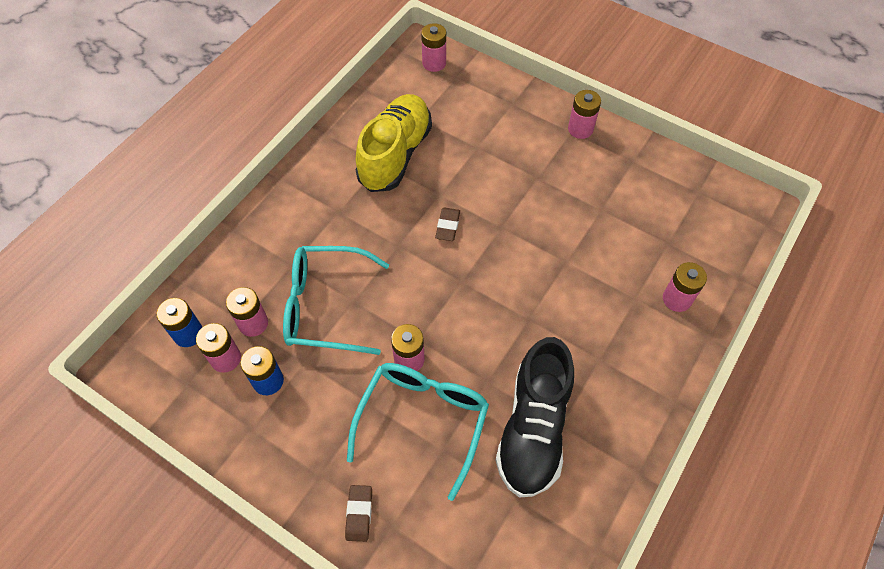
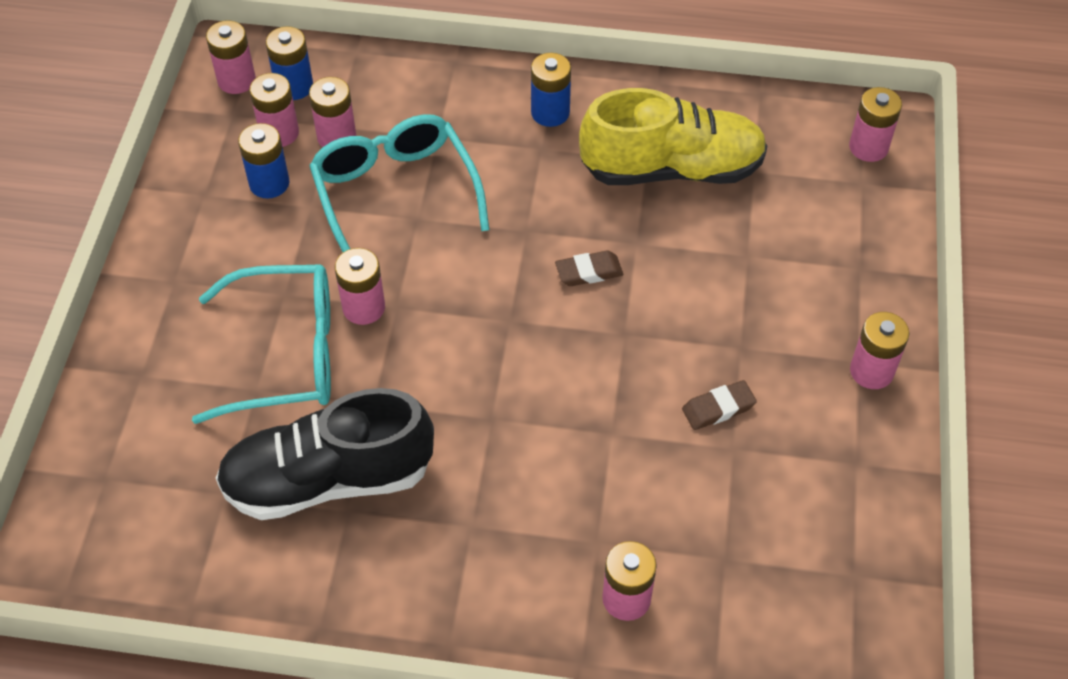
camera: 65 degrees right, 5 degrees down
brown eraser [345,485,372,542] -> brown eraser moved to [682,380,757,430]
none -> pink battery [206,20,256,94]
none -> blue battery [531,53,571,127]

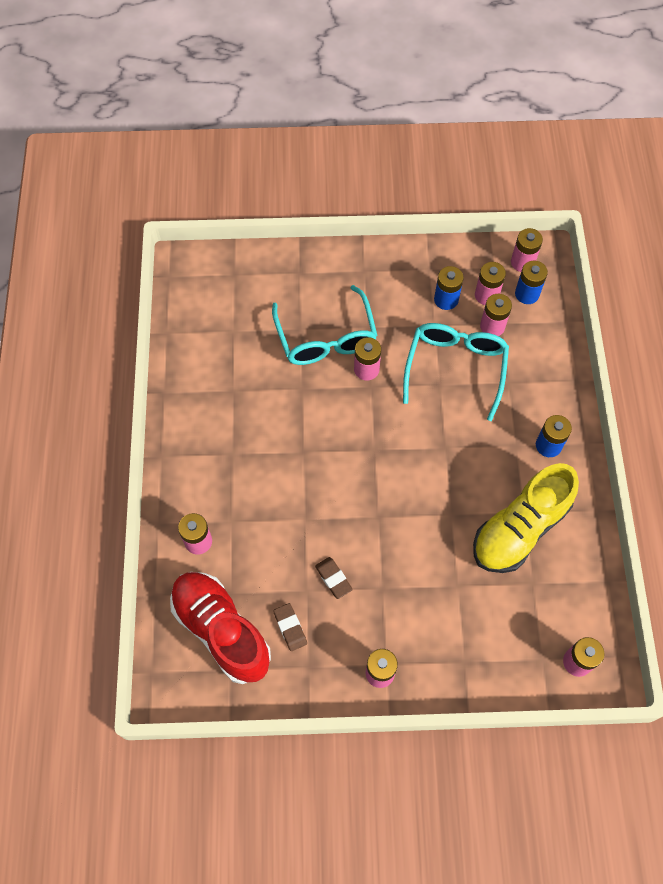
camera: 80 degrees right, 10 degrees up
black shoe [216,388,434,520] -> none
turquoise glasses [309,114,490,252] -> turquoise glasses turned 45 degrees counterclockwise [403,323,509,421]
brown eraser [555,250,623,286] -> brown eraser moved to [273,603,307,651]
yellow shoe [579,88,767,185] -> yellow shoe turned 60 degrees clockwise [473,463,579,573]
none -> red shoe [170,572,271,684]

